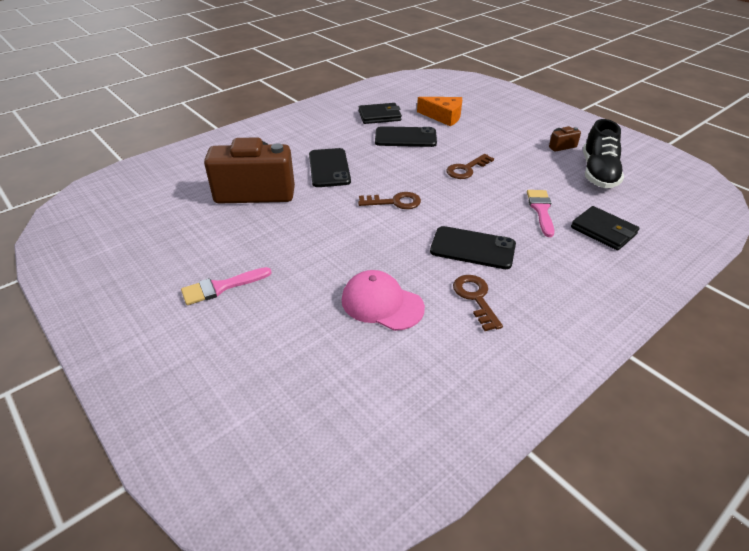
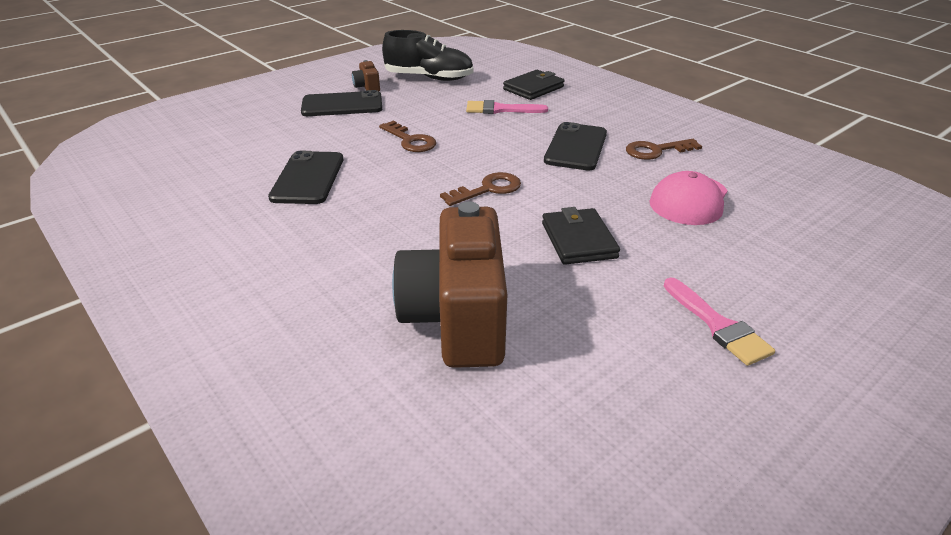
camera: 90 degrees left, 5 degrees down
black phone [309,148,351,187] -> black phone moved to [301,90,382,116]
brown key [358,192,421,209] -> brown key turned 60 degrees clockwise [440,172,521,206]
black wallet [359,103,402,124] -> black wallet moved to [542,207,620,265]
orange cheese [417,97,462,127] -> none

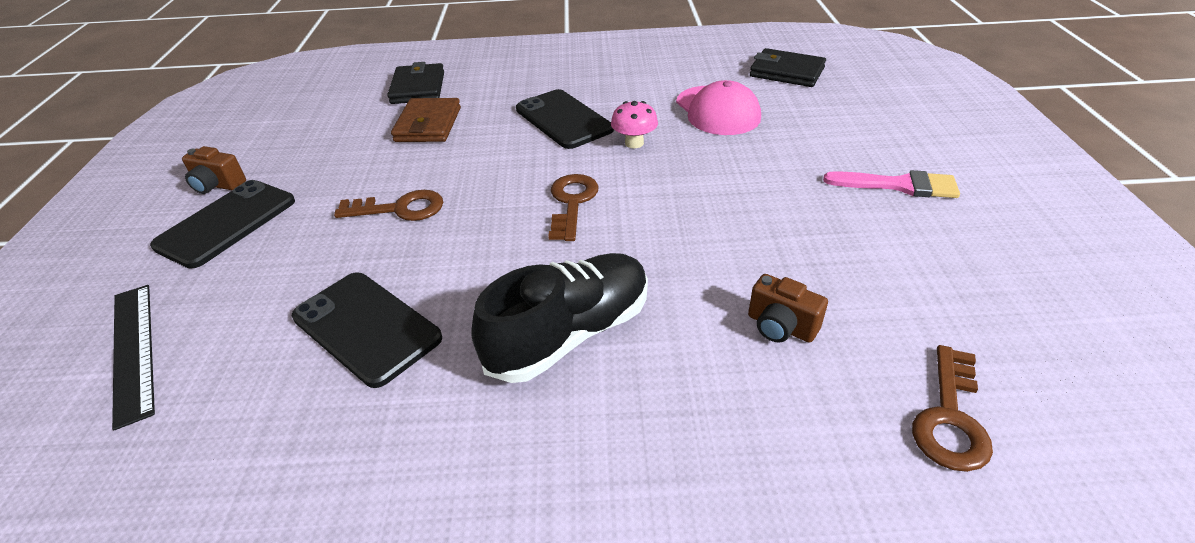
camera: 50 degrees left, 5 degrees up
black shoe [382,30,474,81] -> black shoe moved to [472,253,648,383]
brown camera [392,202,507,368] -> brown camera [748,274,828,343], size x0.40
pink brush [466,100,548,114] -> brown wallet [391,98,461,142]
black wallet [542,207,620,265] -> black wallet moved to [750,48,826,87]
brown key [626,139,702,160] -> brown key moved to [912,345,993,472]
none -> black ruler [112,285,155,430]
none -> pink mushroom [611,101,658,148]

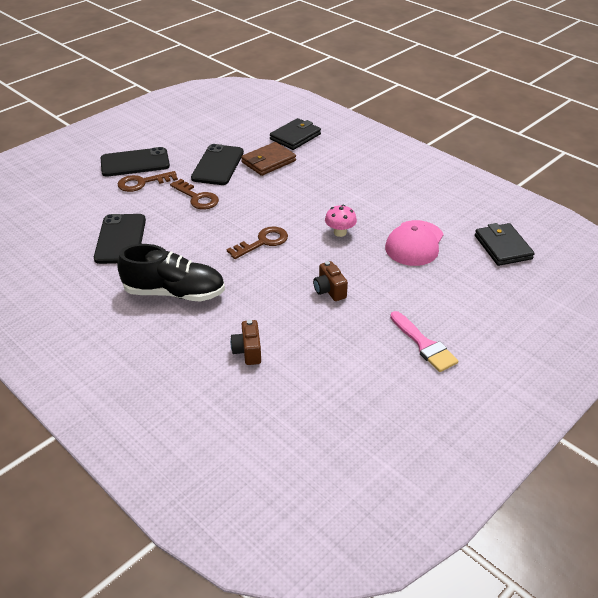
camera: 45 degrees right, 0 degrees up
black ruler [112,285,155,430] -> none
brown camera [182,146,246,194] -> brown camera moved to [313,261,348,301]
black phone [516,89,614,149] -> black phone moved to [191,144,244,185]
brown key [912,345,993,472] -> brown key moved to [118,171,178,192]

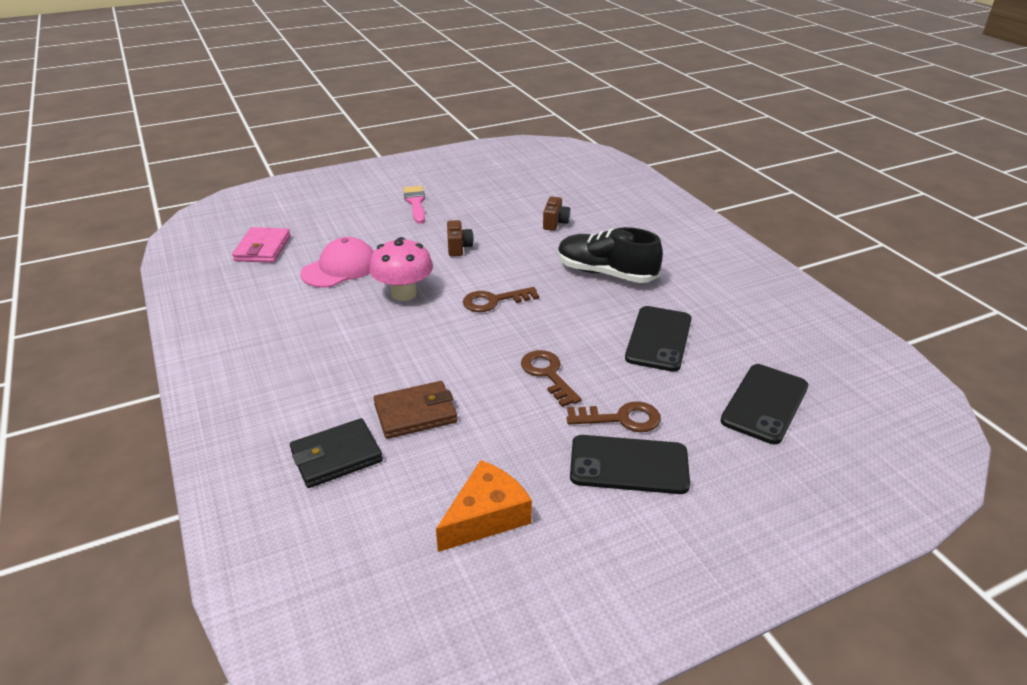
camera: 160 degrees left, 5 degrees down
black phone [191,144,244,185] -> black phone moved to [720,364,808,444]
pink mushroom [325,205,357,237] -> pink mushroom [369,237,433,301], size x1.67
black wallet [475,223,535,266] -> pink wallet [232,227,291,263]
none -> orange cheese [436,460,532,552]

